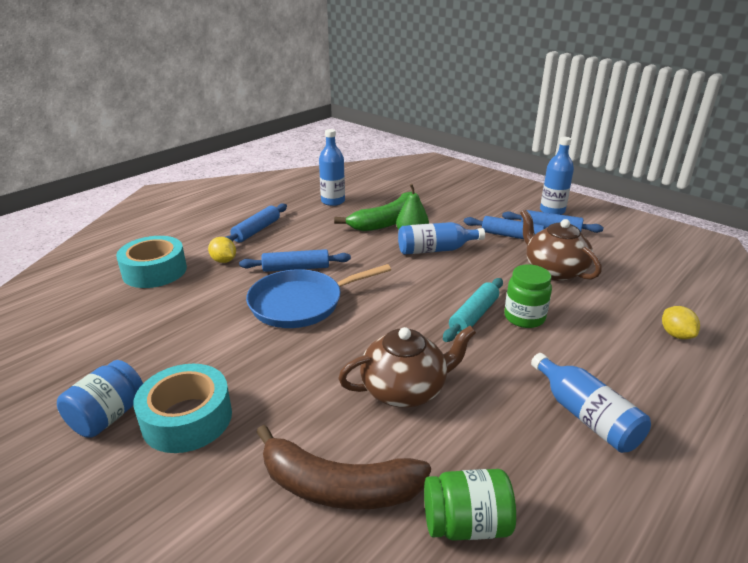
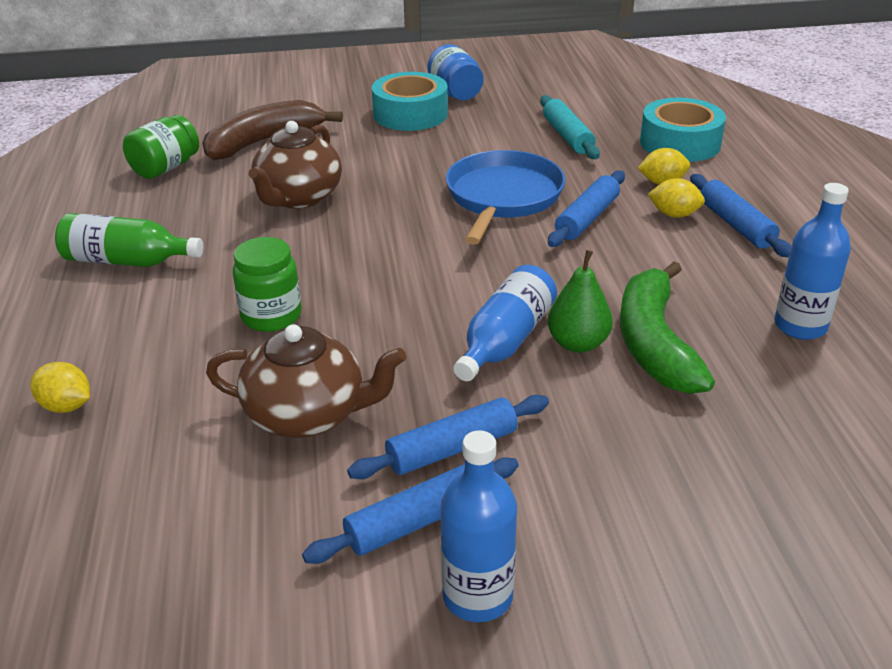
camera: 130 degrees right, 5 degrees up
turquoise rolling pin [443,278,503,342] -> turquoise rolling pin moved to [540,95,600,159]
blue bottle [531,353,651,453] -> green bottle [55,213,203,267]
none -> yellow lemon [648,178,705,218]

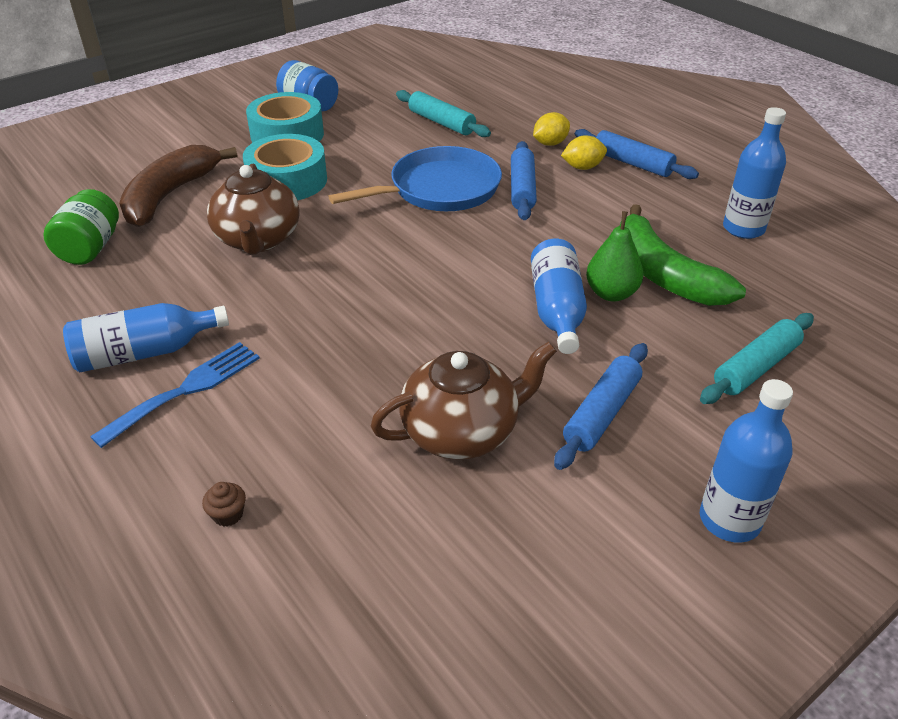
camera: 30 degrees left, 5 degrees up
yellow lemon [30,362,90,413] -> brown cupcake [202,482,246,527]
green bottle [55,213,203,267] -> blue bottle [63,303,229,372]
green jar [233,237,302,332] -> none
blue rolling pin [302,458,519,564] -> none
blue pan [446,150,565,245] -> blue pan turned 75 degrees clockwise [328,146,502,211]
turquoise tape [640,98,726,162] -> turquoise tape moved to [243,134,327,200]
none -> blue fork [90,342,260,448]
none -> turquoise rolling pin [700,313,814,404]

